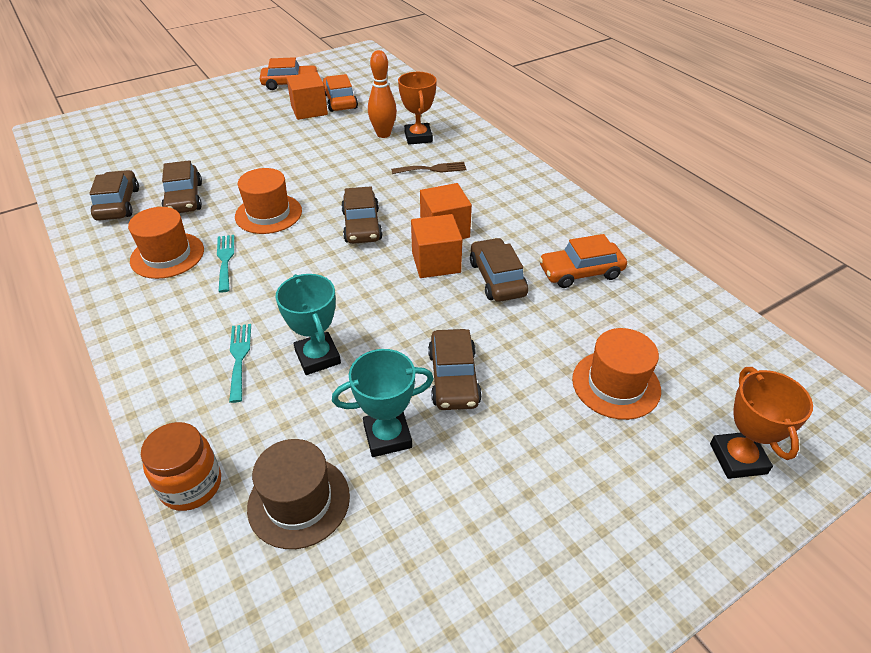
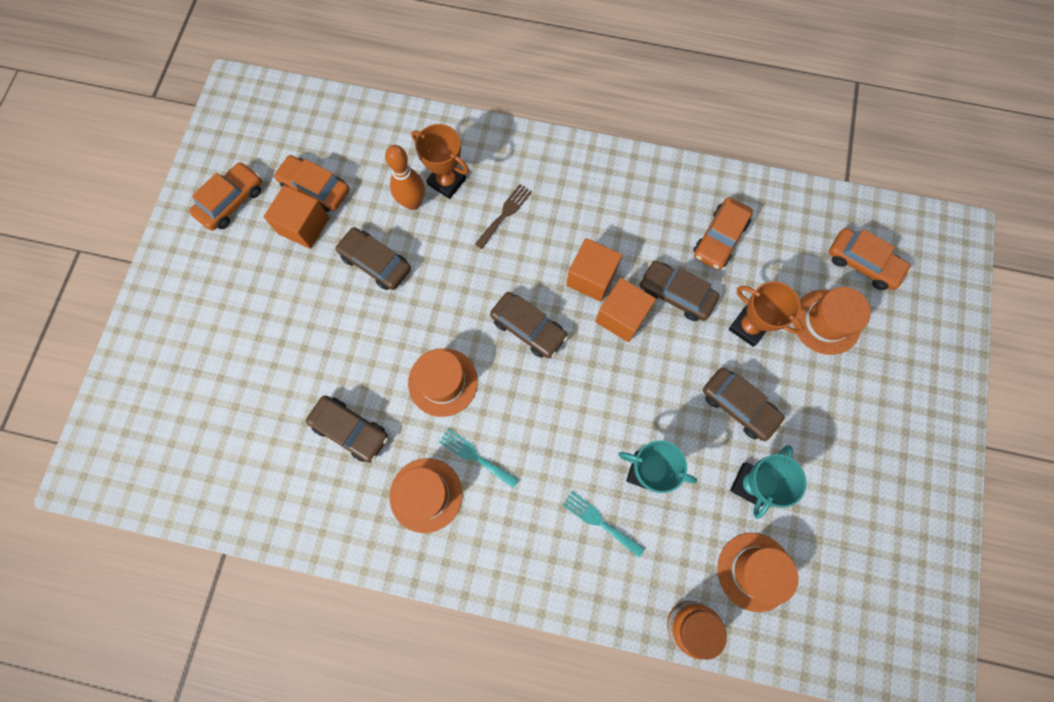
camera: 45 degrees left, 30 degrees up
brown car [89,170,139,221] -> brown car moved to [335,227,411,290]
brown hat [247,439,350,549] -> orange hat [717,533,799,612]
orange trophy [710,367,813,479] -> orange trophy moved to [729,281,804,347]
none -> orange car [829,228,911,290]

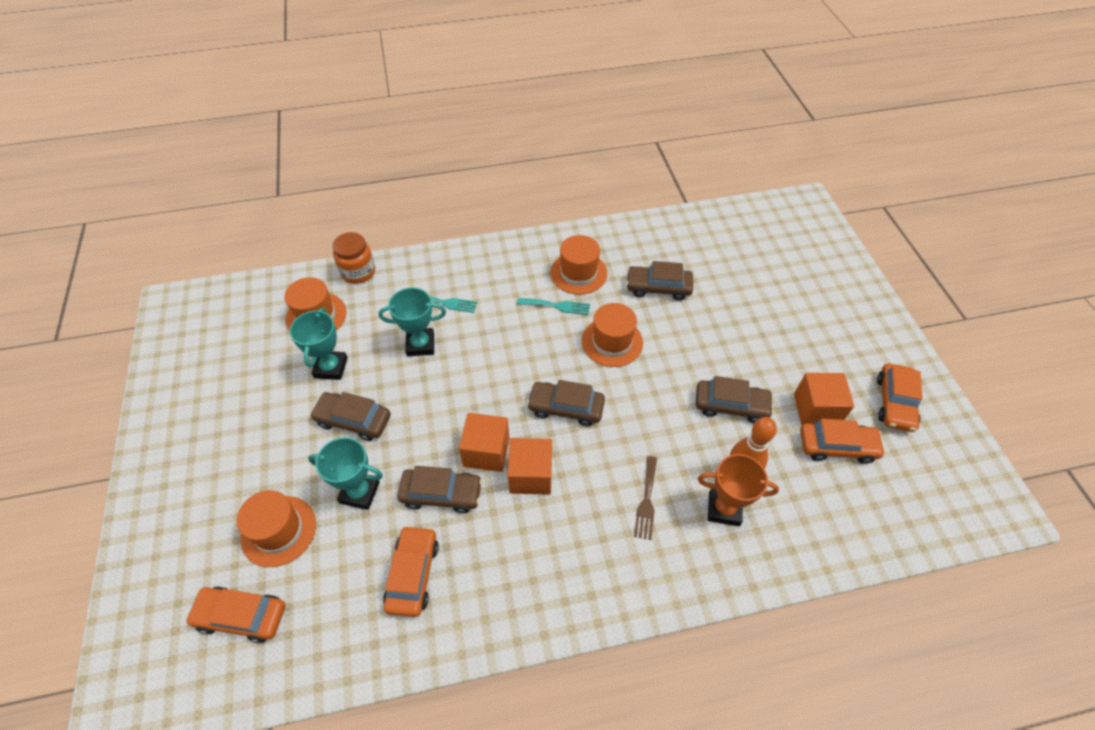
camera: 155 degrees right, 20 degrees down
orange trophy [729,281,804,347] -> turquoise trophy [308,437,383,510]

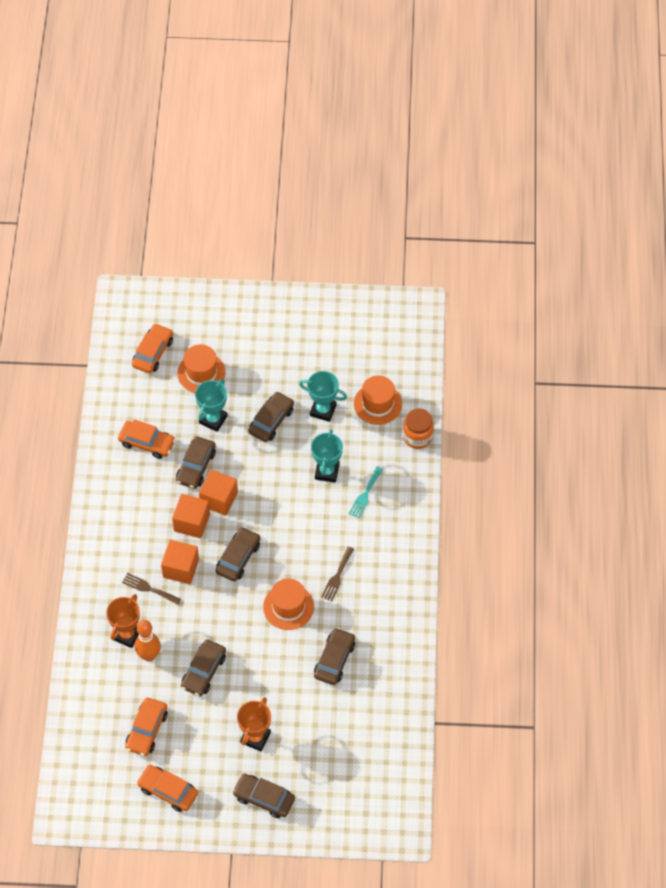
camera: 105 degrees right, 5 degrees up
turquoise fork [517,298,590,315] -> brown fork [321,547,354,601]
orange hat [550,235,607,295] -> none
orange cube [794,373,854,425] -> orange cube moved to [161,540,199,584]
none -> brown car [232,774,295,818]
none -> orange trophy [237,697,271,751]

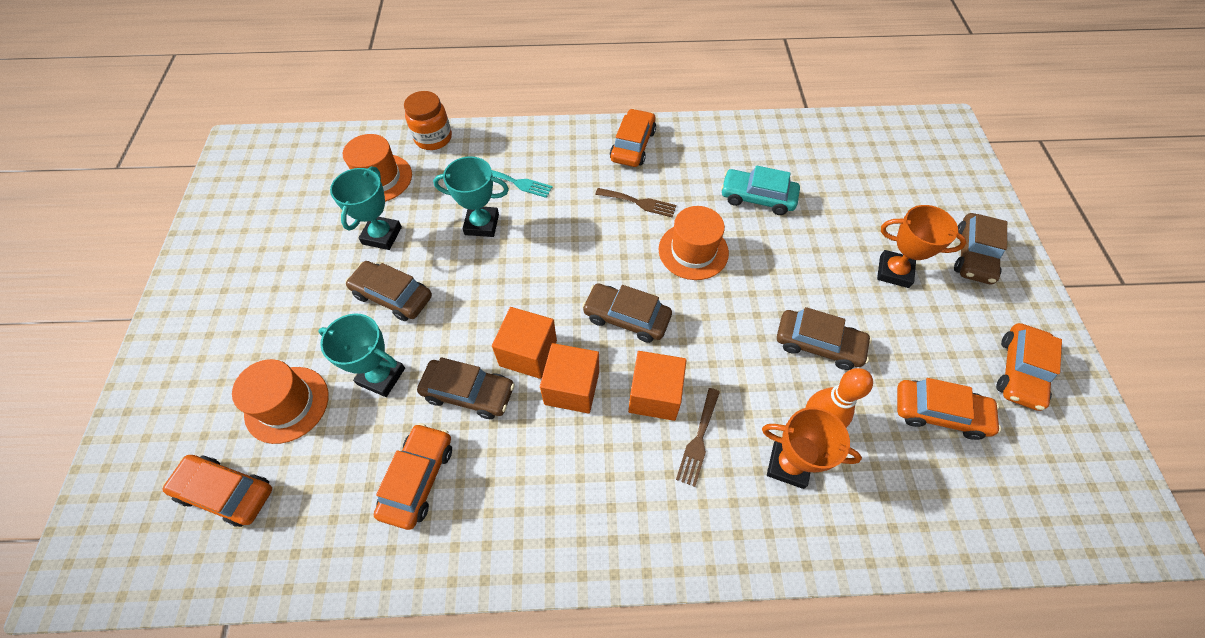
camera: 95 degrees left, 0 degrees up
brown car [314,628,355,685] -> turquoise car [721,166,800,215]
none -> orange car [610,109,656,167]

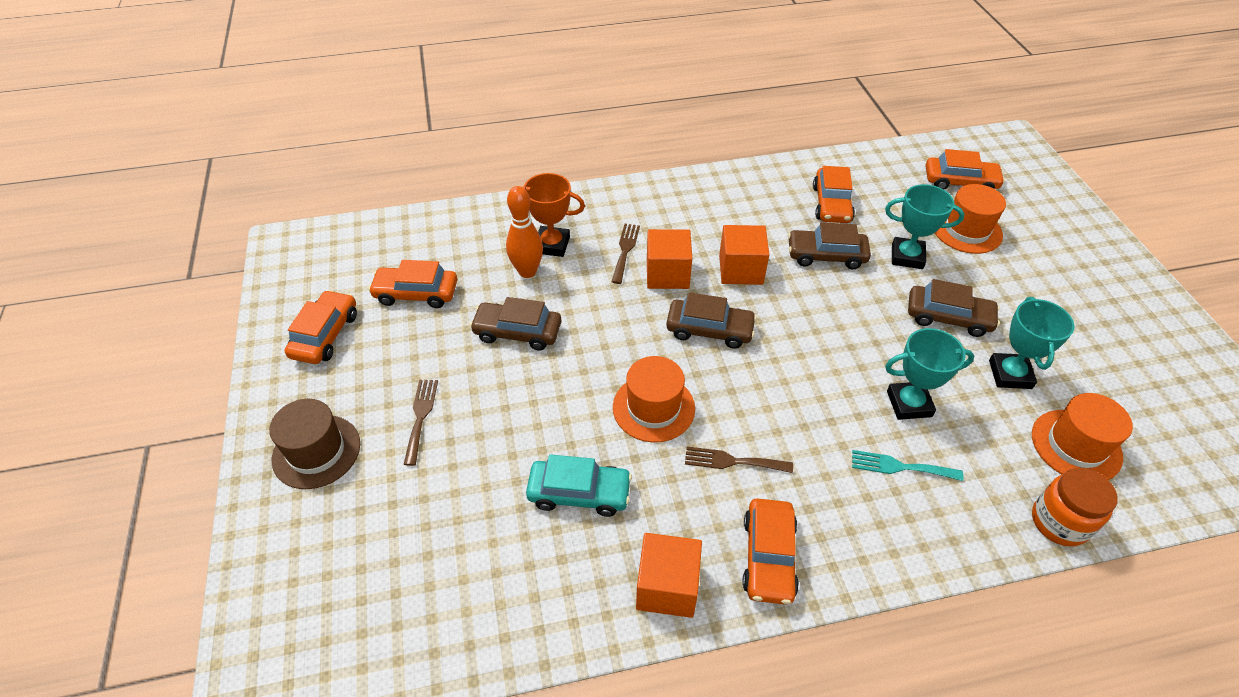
camera: 170 degrees right, 10 degrees down
orange cube [492,307,557,379] -> orange cube moved to [636,533,702,618]
orange trophy [877,205,966,288] -> brown fork [403,380,438,466]
brown car [954,213,1007,284] -> brown hat [269,399,360,489]

